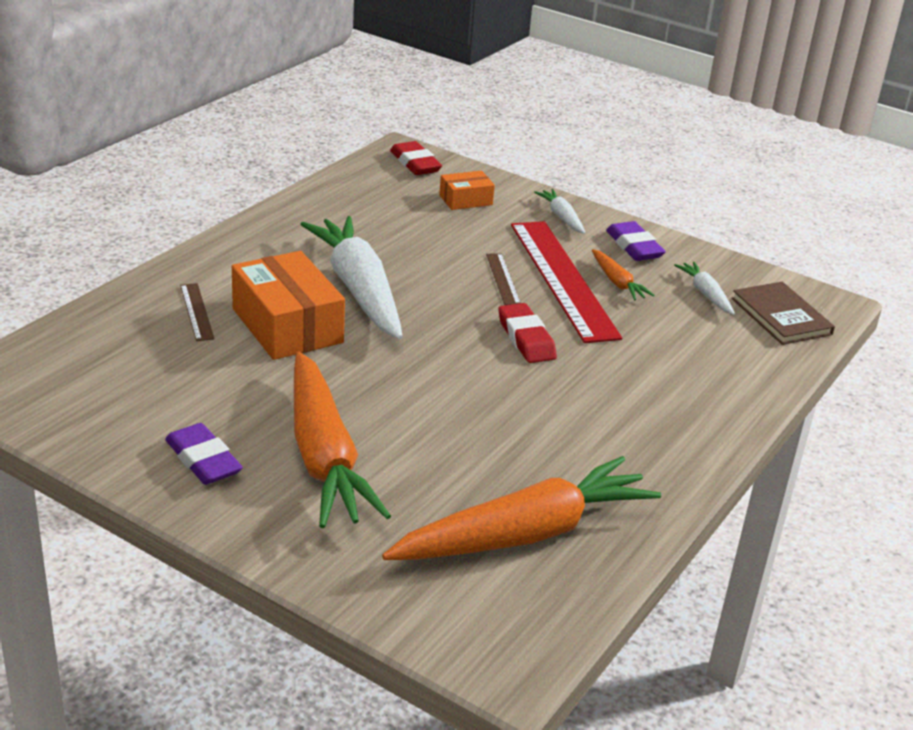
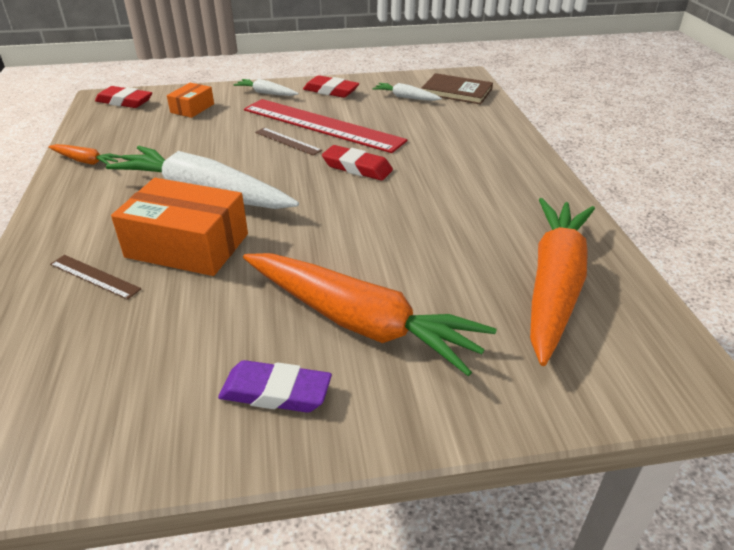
camera: 40 degrees left, 5 degrees up
orange carrot [592,249,655,300] -> orange carrot moved to [48,144,122,165]
purple eraser [606,221,666,261] -> red eraser [303,75,360,98]

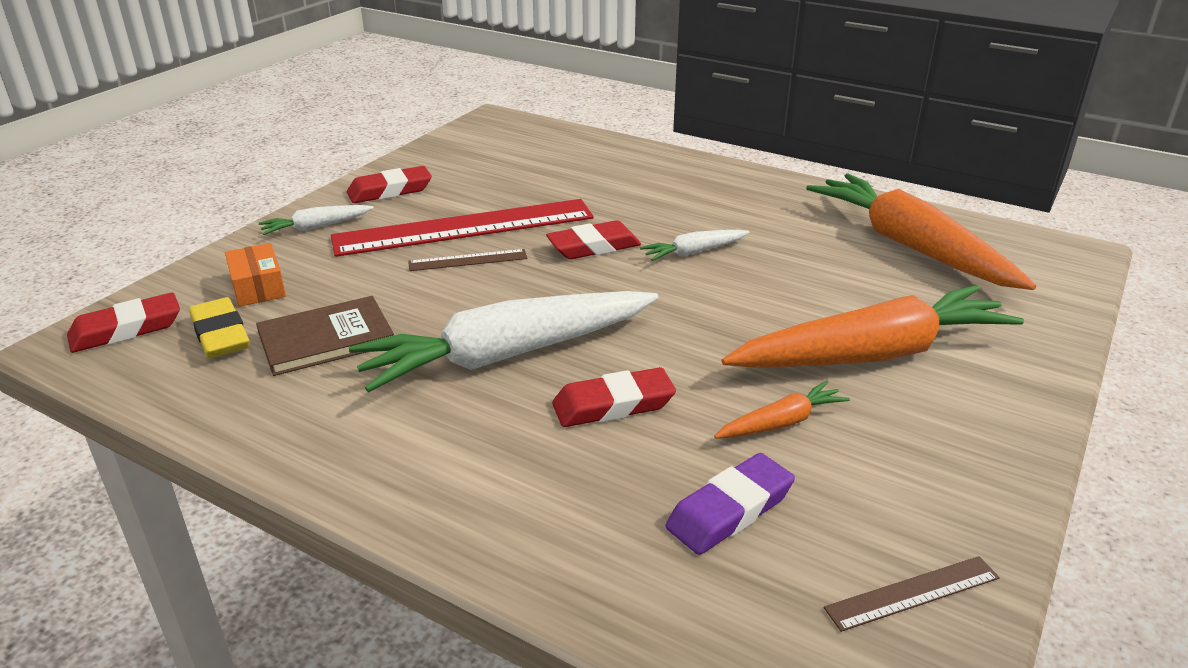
camera: 50 degrees left, 5 degrees down
orange carrot [48,144,122,165] -> orange carrot moved to [714,381,850,439]
brown ruler [50,255,141,300] -> brown ruler moved to [824,556,1000,632]
orange box [111,178,248,276] -> red eraser [552,367,676,427]
purple eraser [218,360,332,413] -> purple eraser moved to [665,453,795,555]
white carrot [372,83,442,101] -> white carrot moved to [640,230,750,261]
brown book [422,73,493,104] -> brown book moved to [256,296,394,376]
none -> yellow eraser [189,297,250,358]

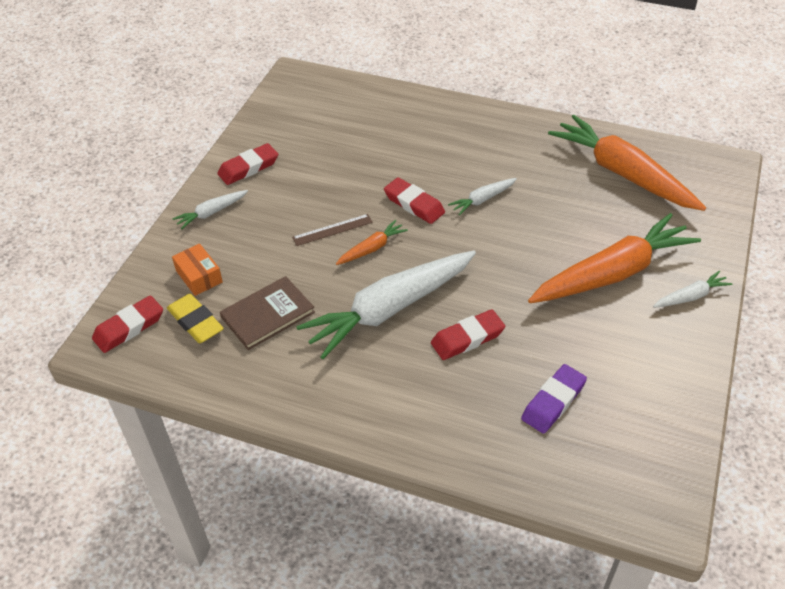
camera: 10 degrees left, 15 degrees up
red ruler [331,199,594,257] -> none
red eraser [546,220,641,259] -> red eraser turned 75 degrees clockwise [384,177,445,224]
orange carrot [714,381,850,439] -> orange carrot moved to [336,220,408,265]
brown ruler [824,556,1000,632] -> none
none -> white carrot [653,271,733,308]

